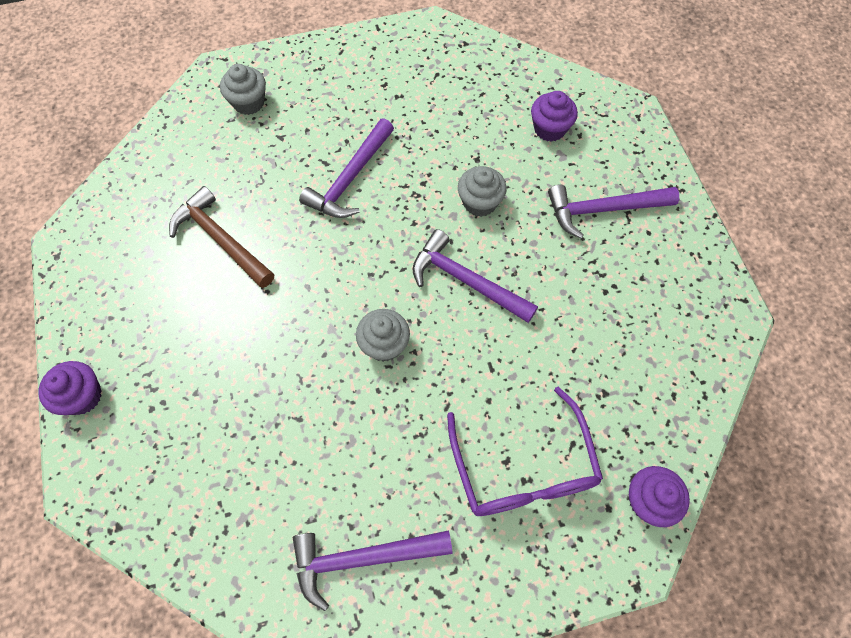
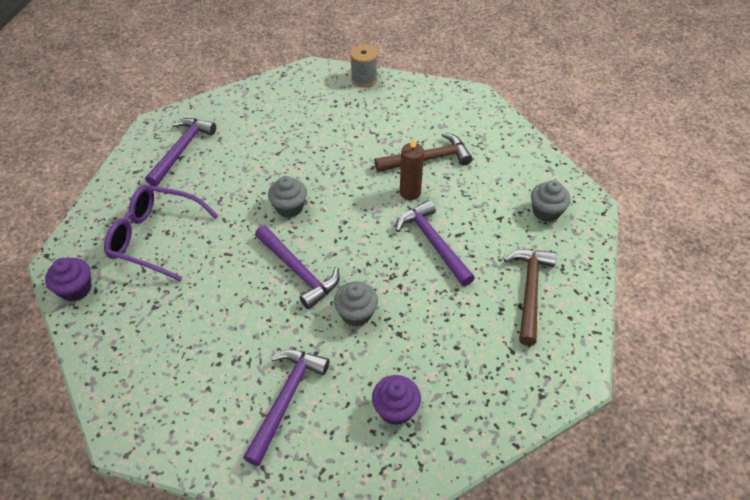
camera: 120 degrees right, 15 degrees down
purple cupcake [38,361,102,415] -> grey spool [350,45,377,88]
purple hammer [413,229,538,323] -> purple hammer turned 75 degrees clockwise [255,225,340,309]
none -> brown candle [400,137,424,200]
none -> brown hammer [504,249,557,346]

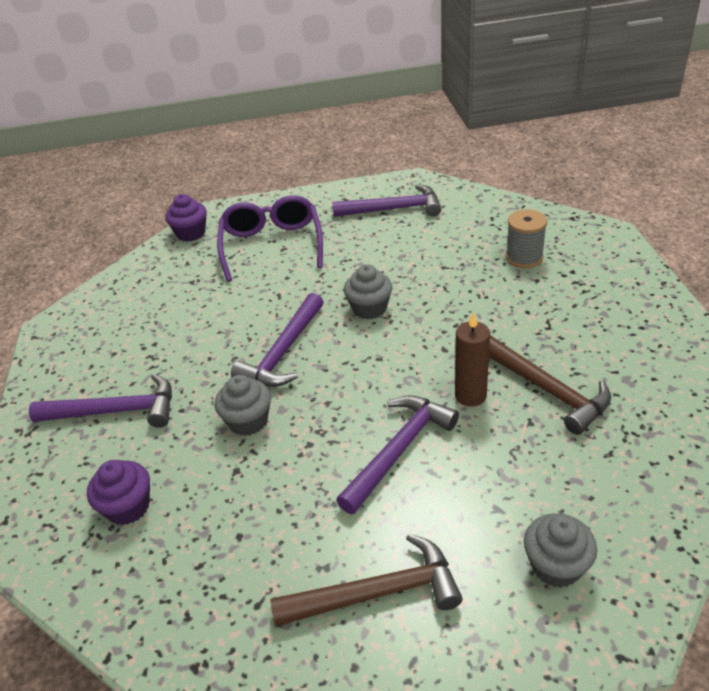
camera: 70 degrees right, 10 degrees down
grey spool [350,45,377,88] -> grey spool moved to [505,209,547,268]

